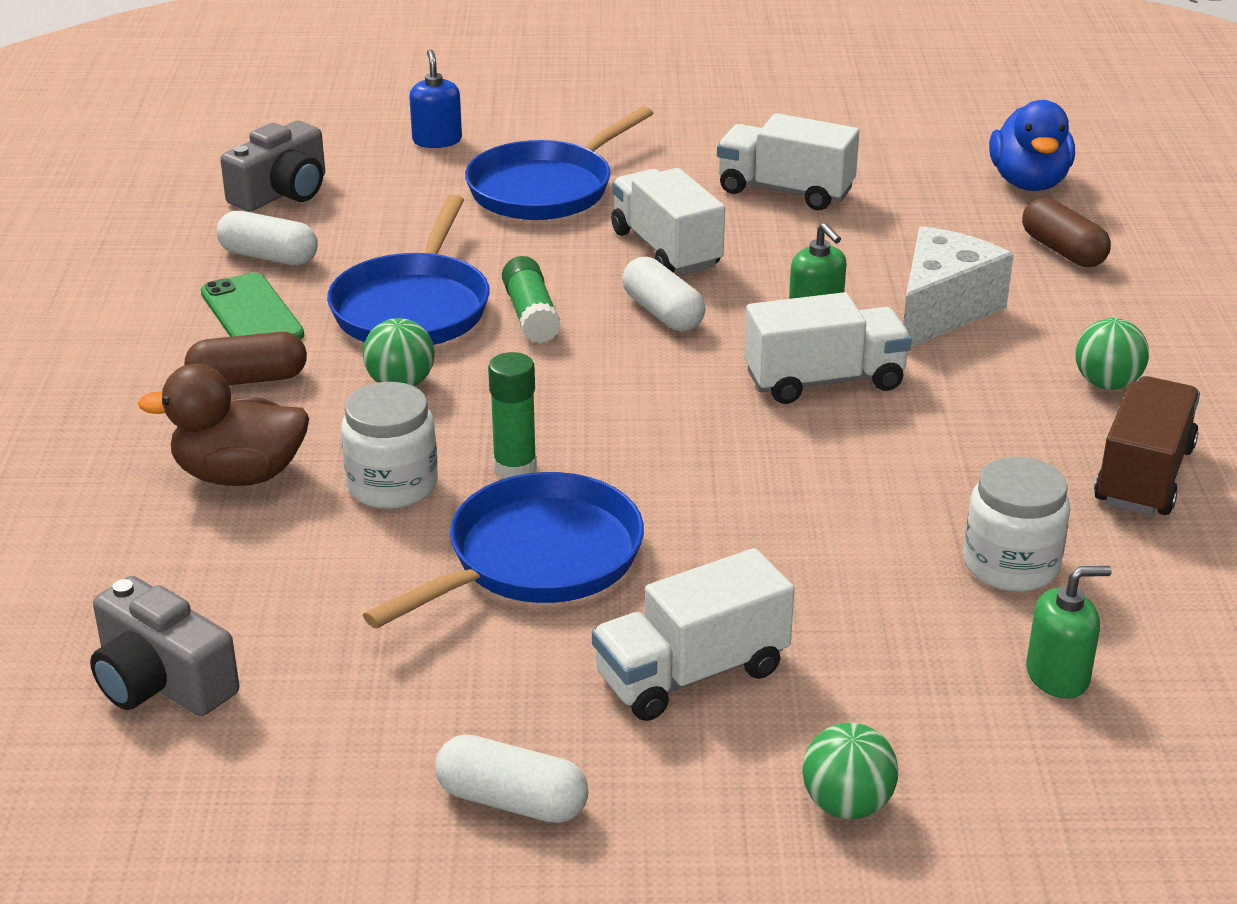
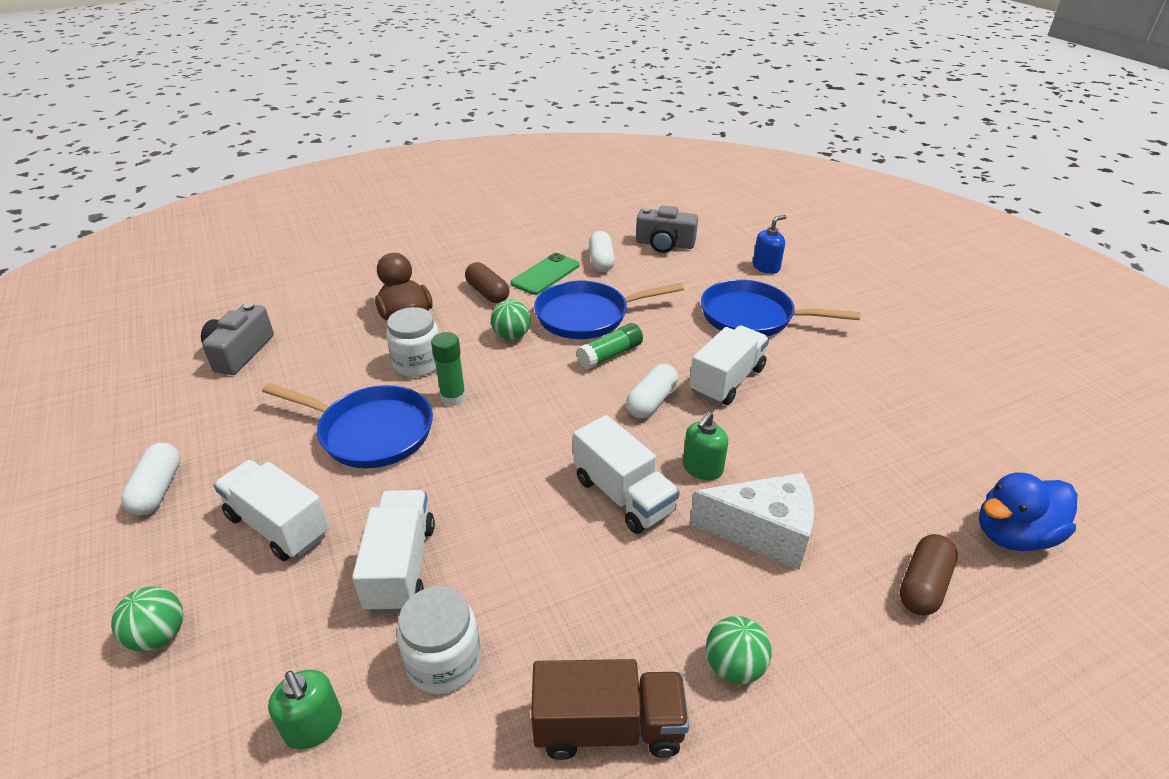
camera: 65 degrees right, 5 degrees up
white truck [717,113,860,210] -> white truck moved to [352,490,435,613]

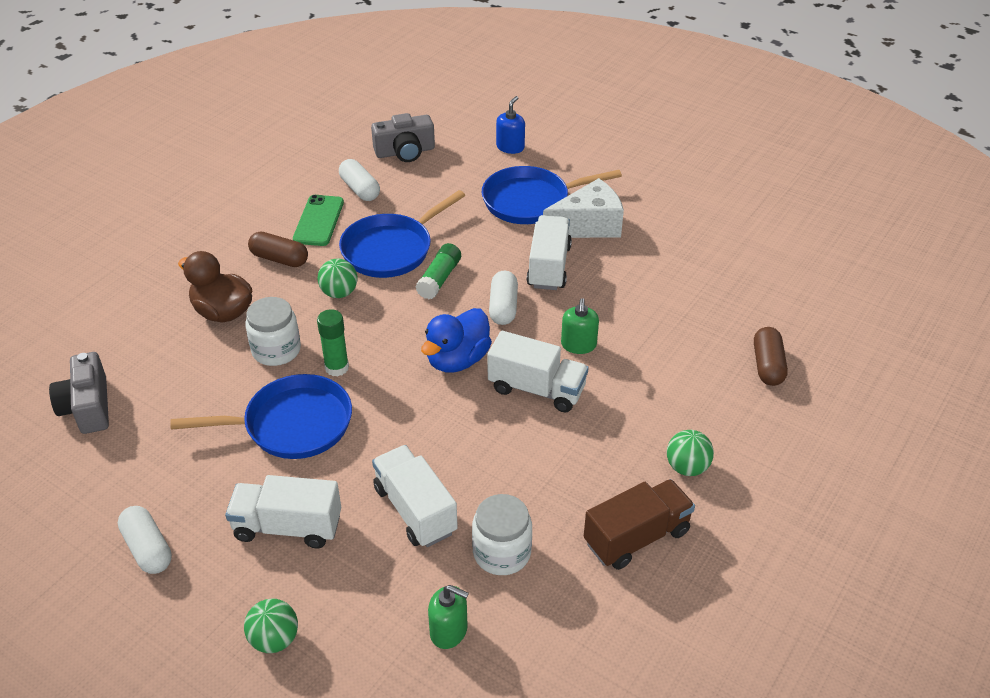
camera: 30 degrees left, 5 degrees up
white cheese [690,473,814,570] -> white cheese moved to [543,178,624,238]
blue duck [979,473,1077,551] -> blue duck moved to [421,308,492,373]

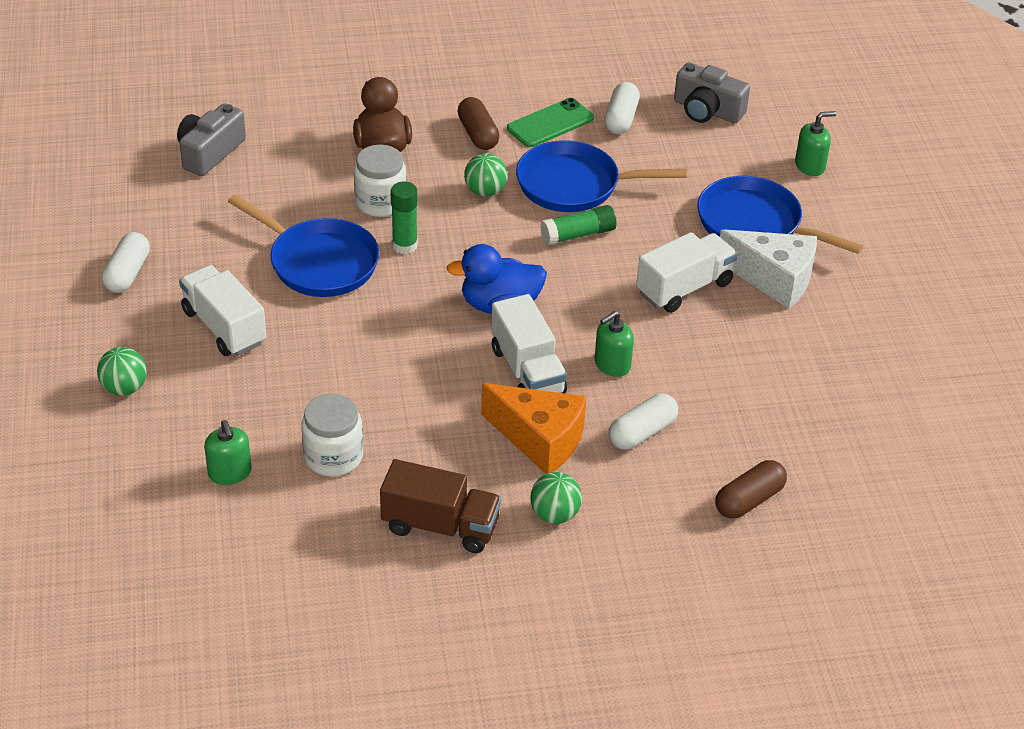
camera: 45 degrees right, 0 degrees up
white truck [372,445,458,547] -> none
white capsule [489,271,518,325] -> white capsule moved to [609,394,678,450]
blue soap dispenser [496,96,525,154] -> green soap dispenser [795,111,836,176]
none -> orange cheese [481,383,587,474]

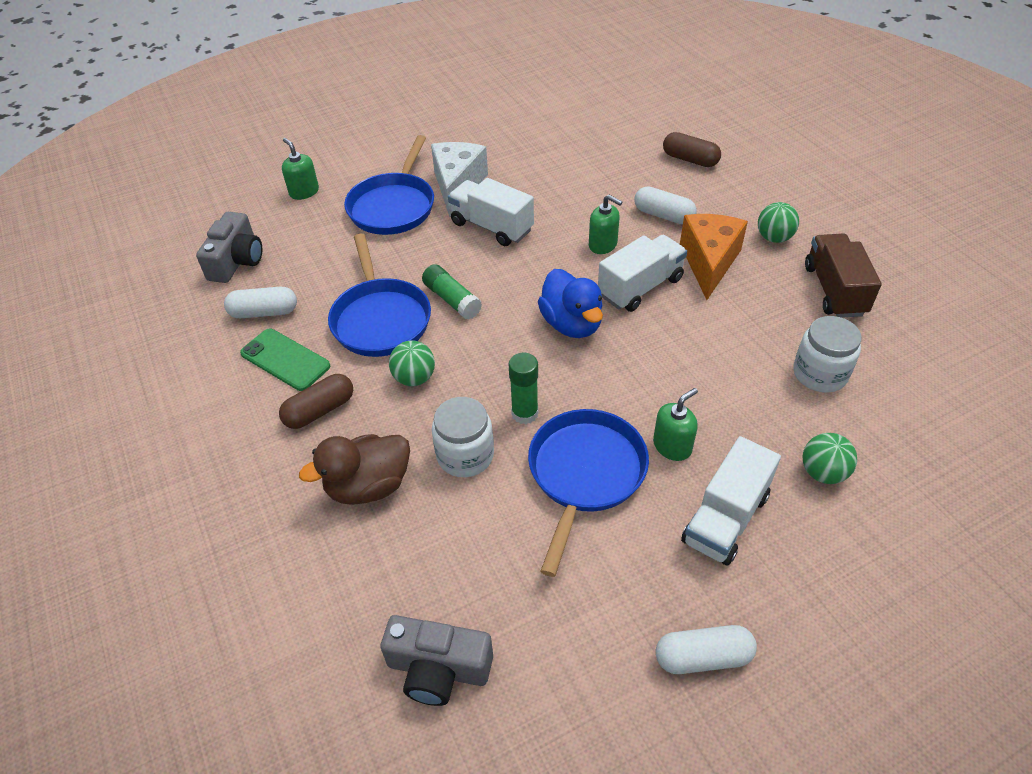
camera: 105 degrees left, 5 degrees up
green ball [97,347,147,396] -> green ball moved to [802,433,857,484]
green soap dispenser [204,420,252,485] -> green soap dispenser moved to [653,388,698,461]

